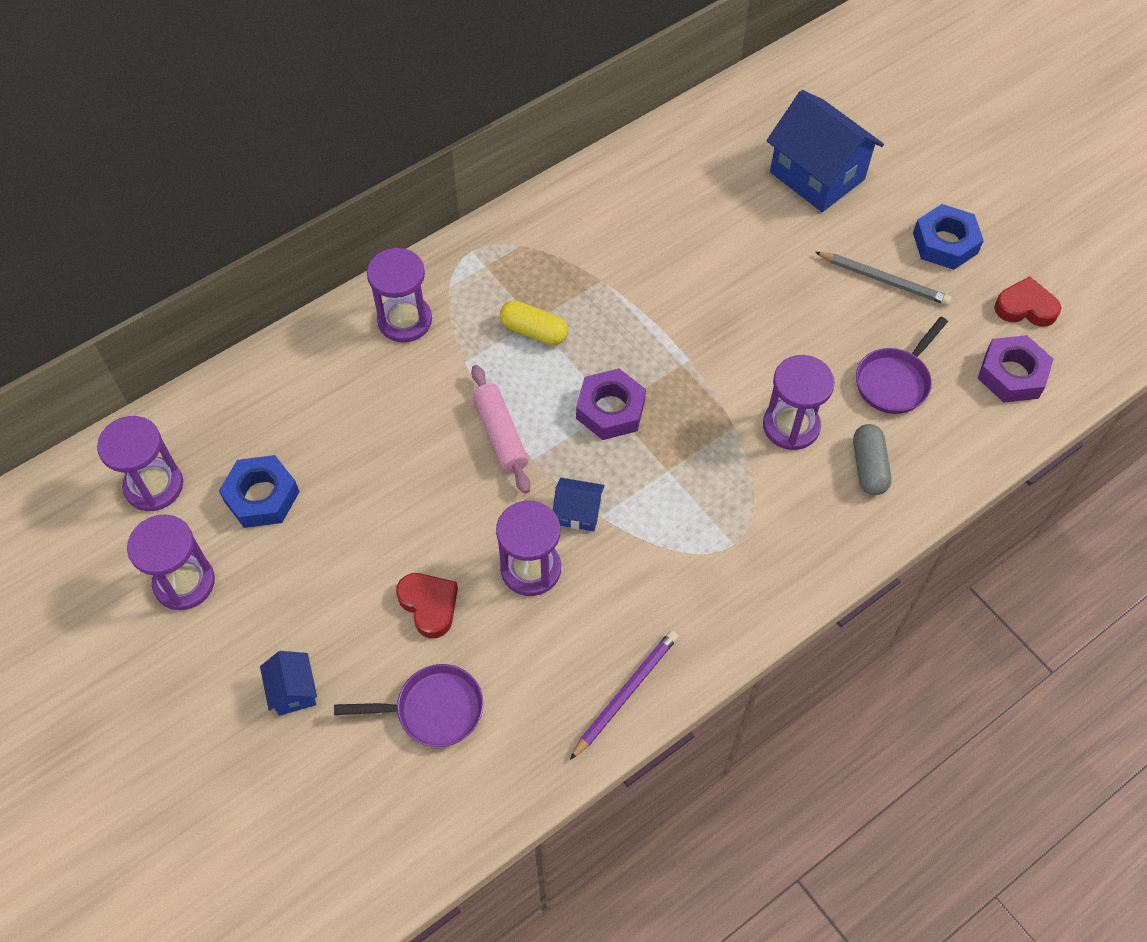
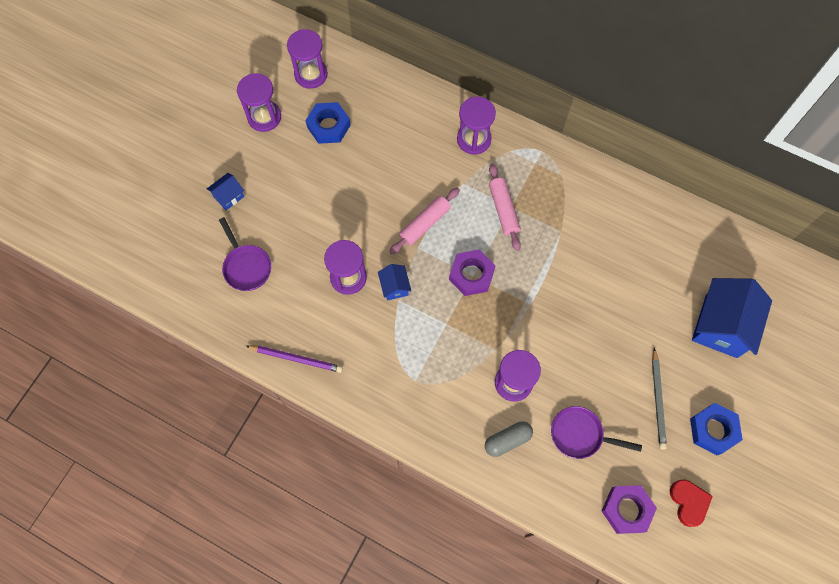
camera: 65 degrees right, 10 degrees up
red heart [396,573,458,638] -> none
yellow capsule [500,301,568,345] -> pink rolling pin [489,164,521,251]

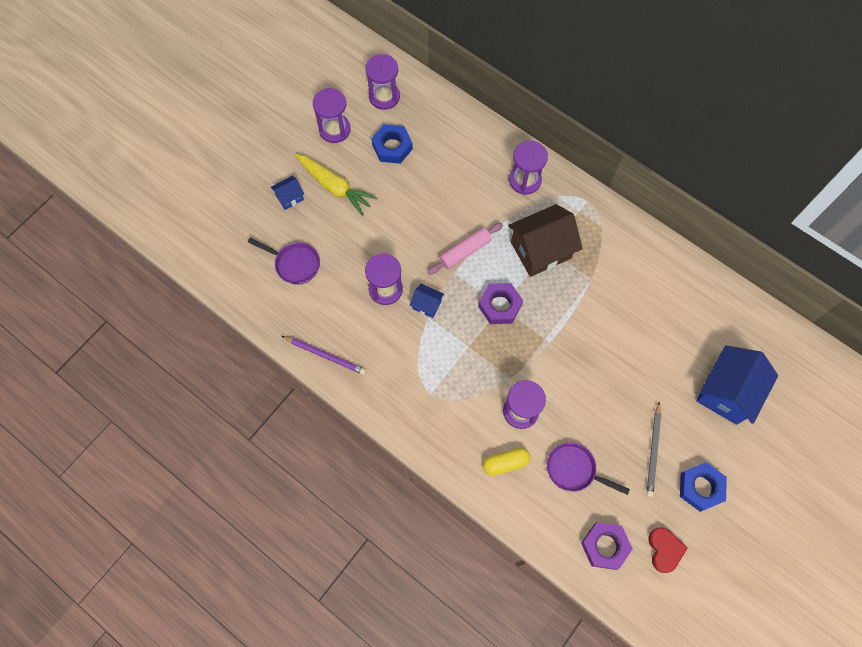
camera: 10 degrees right, 0 degrees up
purple pan [219,217,271,291] -> purple pan turned 45 degrees counterclockwise [248,237,320,285]
blue house [378,264,411,301] -> blue house turned 60 degrees counterclockwise [410,284,444,318]
grey capsule [485,421,533,457] -> yellow capsule [483,448,530,476]
pink rolling pin [489,164,521,251] -> brown house [508,204,583,277]
none -> yellow carrot [295,154,377,216]

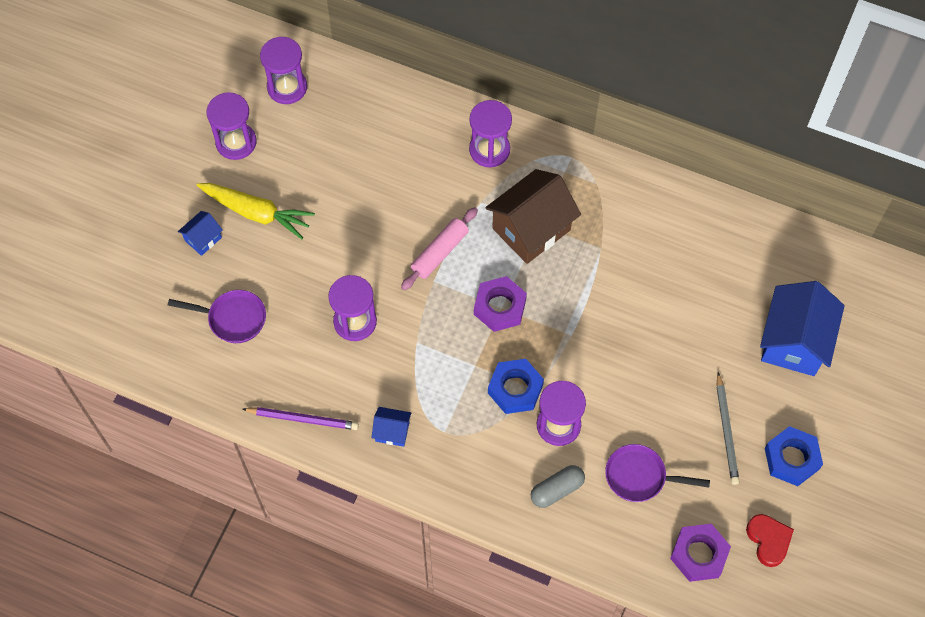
camera: 15 degrees left, 5 degrees down
blue nut [371,124,413,164] -> blue nut moved to [488,359,544,414]
blue house [410,284,444,318] -> blue house moved to [371,407,412,447]
yellow capsule [483,448,530,476] -> grey capsule [531,465,585,508]

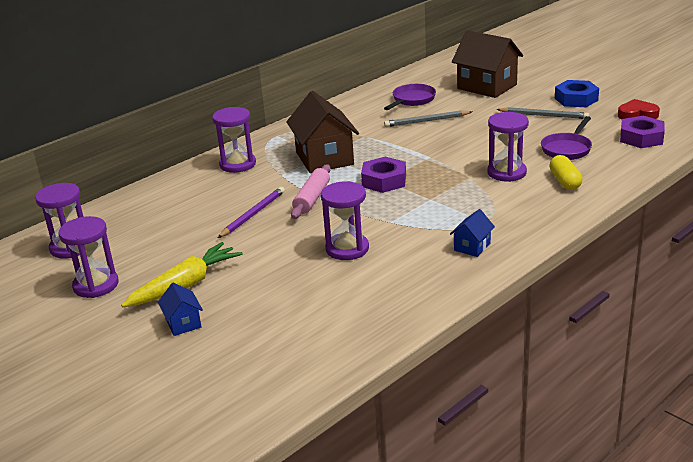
camera: 65 degrees left, 35 degrees down
purple pan [168,290,266,343] -> purple pan moved to [384,84,436,110]
purple pencil [243,407,359,430] -> purple pencil moved to [218,187,285,238]
pink rolling pin [401,207,478,290] -> pink rolling pin turned 45 degrees clockwise [291,165,331,219]
blue nut [488,359,544,414] -> none
grey capsule [531,465,585,508] -> yellow capsule [549,155,583,190]
blue house [760,281,845,376] -> brown house [452,30,523,98]
none -> grey pencil [384,110,472,127]

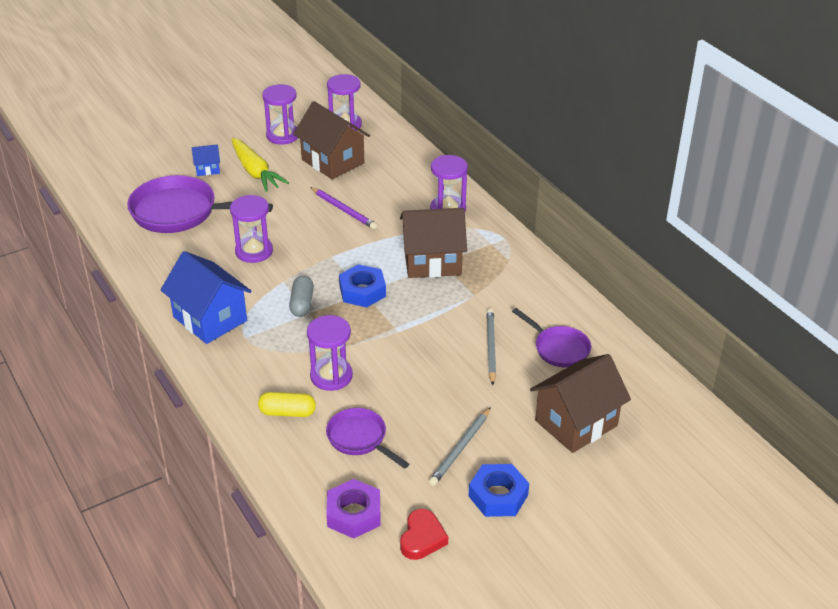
camera: 100 degrees right, 10 degrees up
pink rolling pin [291,165,331,219] -> none
purple nut [361,157,406,193] -> blue nut [339,264,386,307]
blue house [450,209,495,257] -> blue house [161,251,252,344], size x2.12
none -> purple pan [127,175,273,233]
none -> grey capsule [289,276,314,317]
none -> brown house [293,101,370,179]

